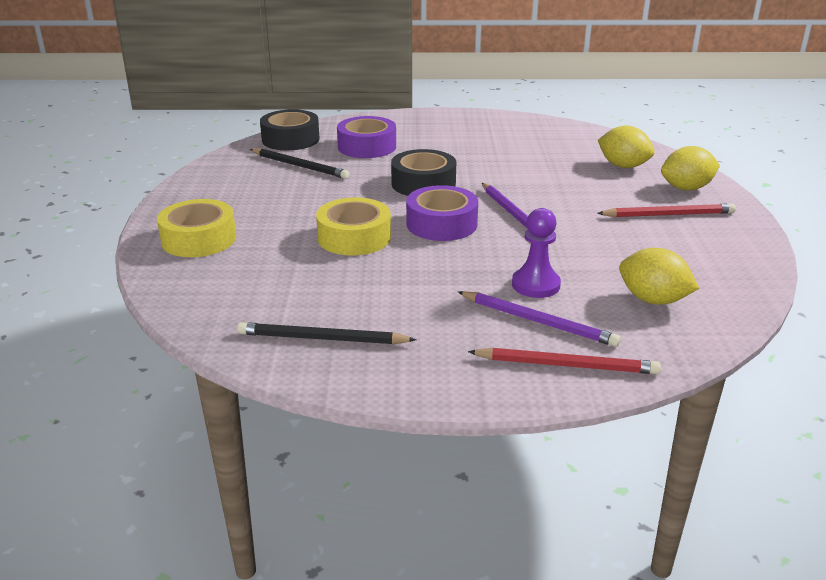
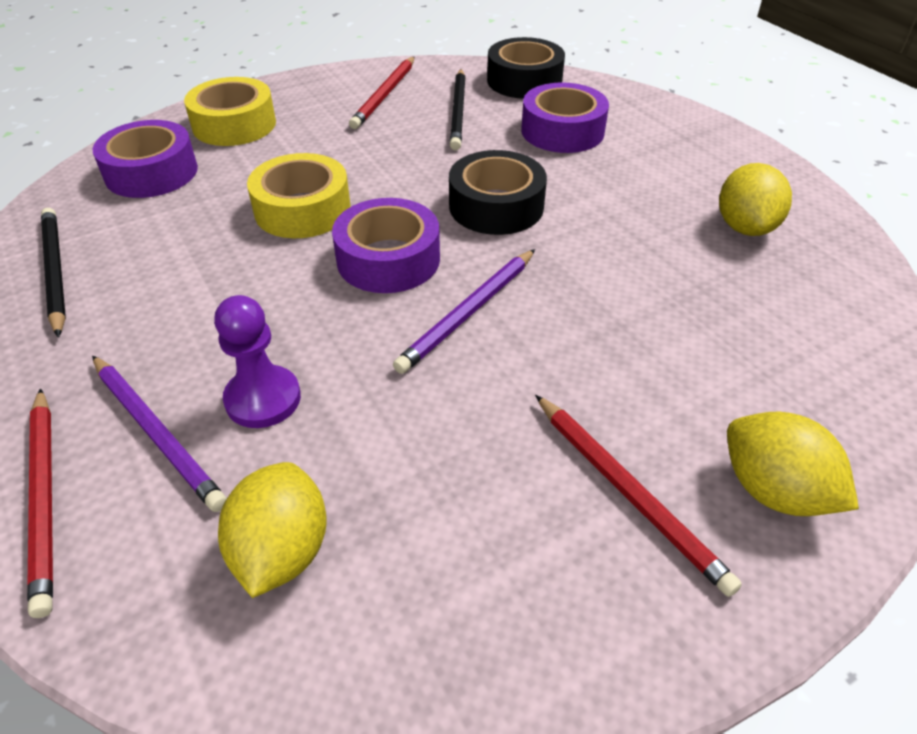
camera: 60 degrees right, 15 degrees up
purple pencil [458,291,621,347] -> purple pencil turned 45 degrees counterclockwise [92,356,227,512]
yellow lemon [598,126,654,168] -> yellow lemon moved to [719,163,792,236]
none -> purple tape [93,120,198,198]
none -> red pencil [349,57,414,129]

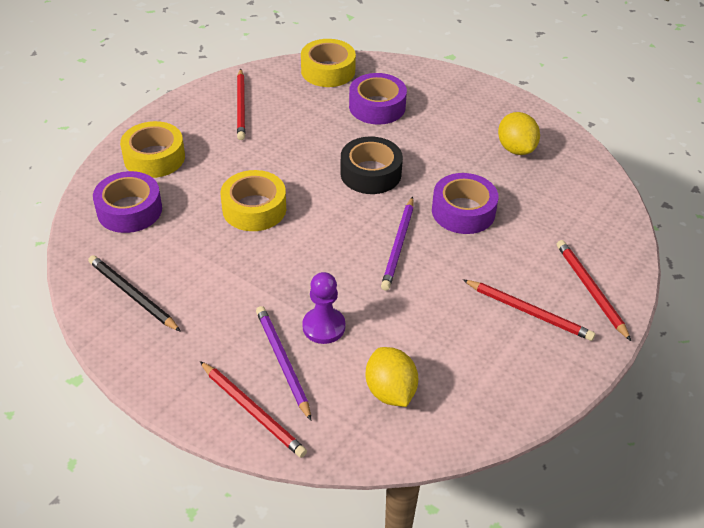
camera: 25 degrees left, 0 degrees up
purple pencil [92,356,227,512] -> purple pencil turned 135 degrees counterclockwise [256,306,311,421]
purple tape [332,198,440,293] -> purple tape moved to [432,173,498,234]
black pencil [450,69,466,151] -> none
black tape [487,37,565,99] -> yellow tape [301,39,356,87]
yellow lemon [727,412,859,516] -> red pencil [557,240,631,341]

